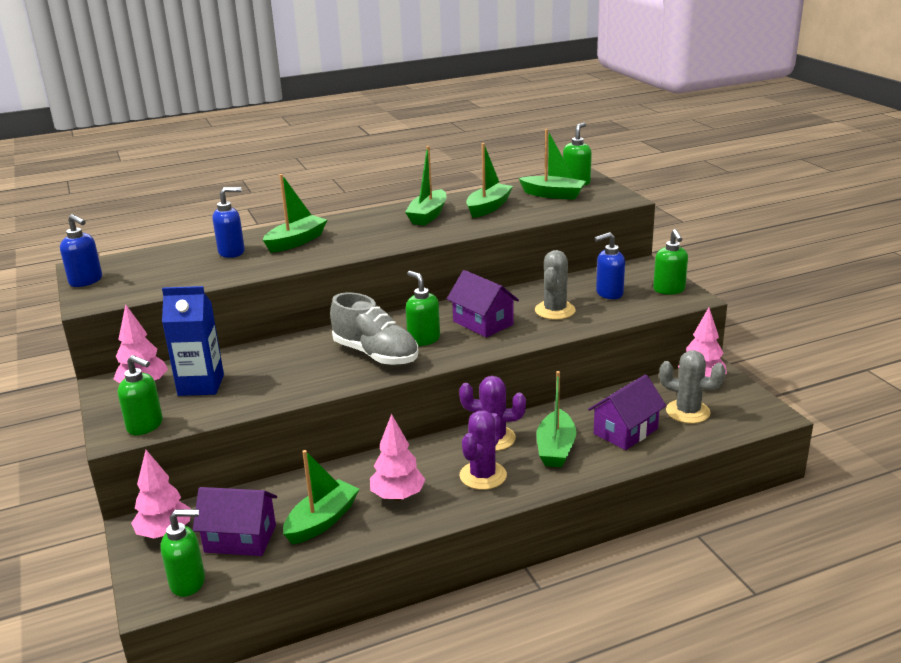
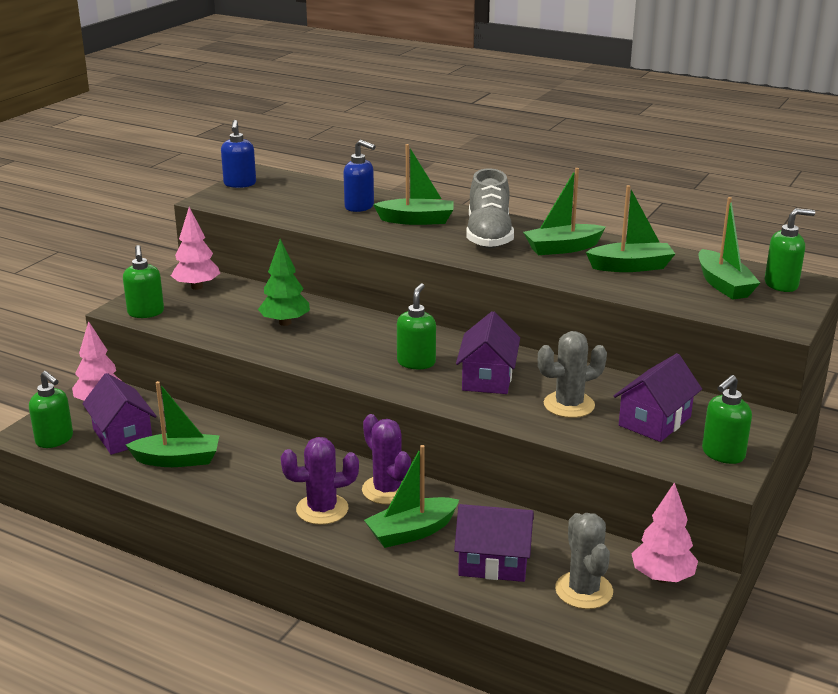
camera: 50 degrees right, 0 degrees up
blue carton [162,286,224,396] -> none
grey shoe [330,292,418,365] -> grey shoe moved to [466,168,514,248]
pink tree [370,414,426,501] -> none
blue soap dispenser [595,232,625,299] -> purple house [614,353,702,442]
none -> green tree [258,239,310,326]

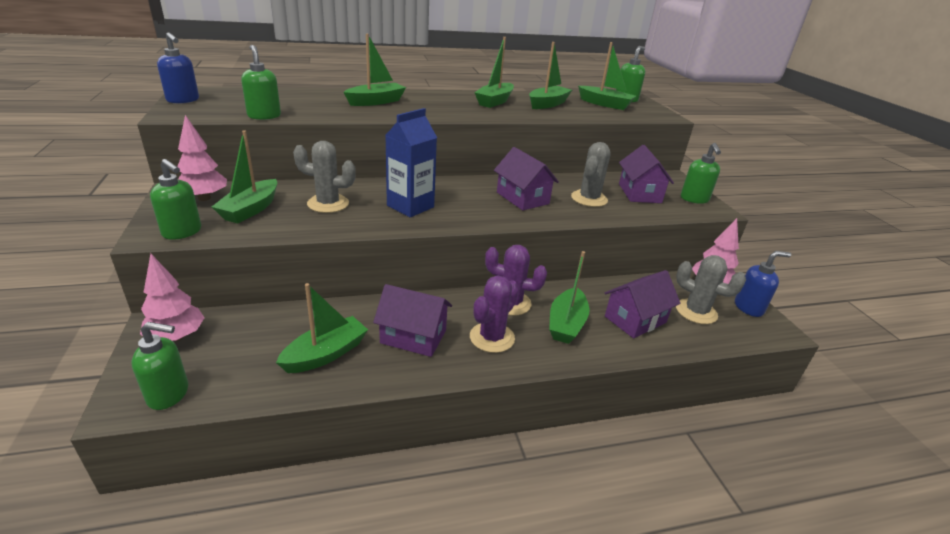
camera: 45 degrees left, 5 degrees up
purple house [82,373,156,455] -> purple house moved to [373,284,452,357]
green tree [258,239,310,326] -> grey cactus [293,141,356,213]
blue soap dispenser [343,140,376,212] -> blue soap dispenser moved to [735,251,791,317]
green soap dispenser [397,283,436,369] -> green soap dispenser moved to [241,45,281,120]
grey shoe [466,168,514,248] -> none
none -> green boat [212,130,277,223]
none -> blue carton [385,108,437,217]

